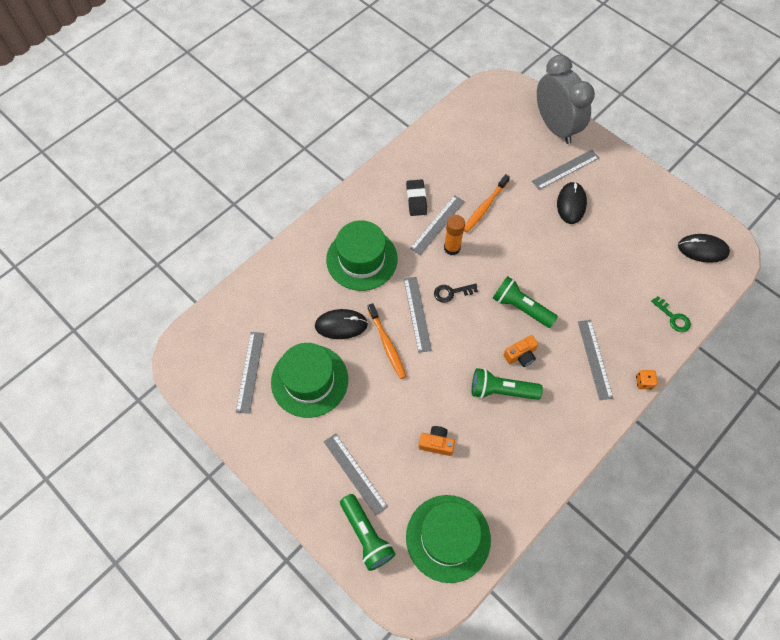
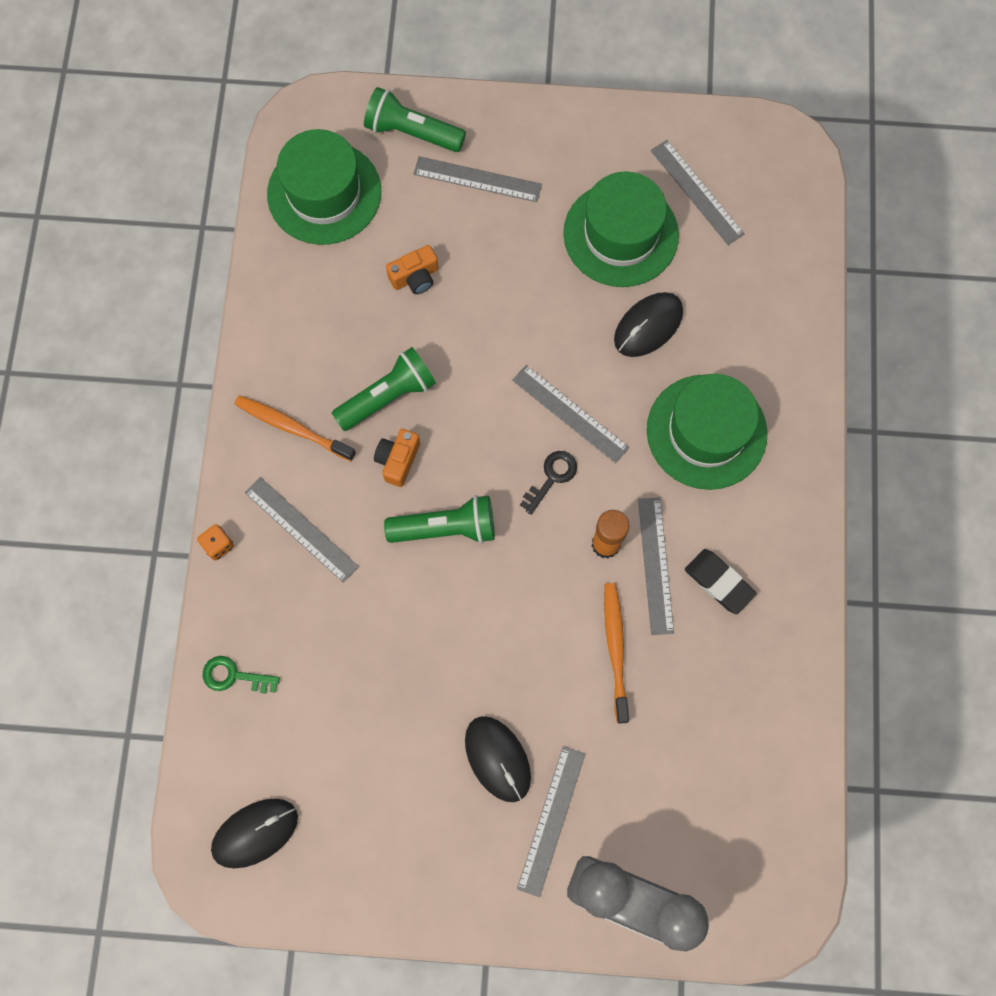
camera: 140 degrees right, 10 degrees up
orange toothbrush [368,303,406,379] -> orange toothbrush moved to [234,395,356,461]

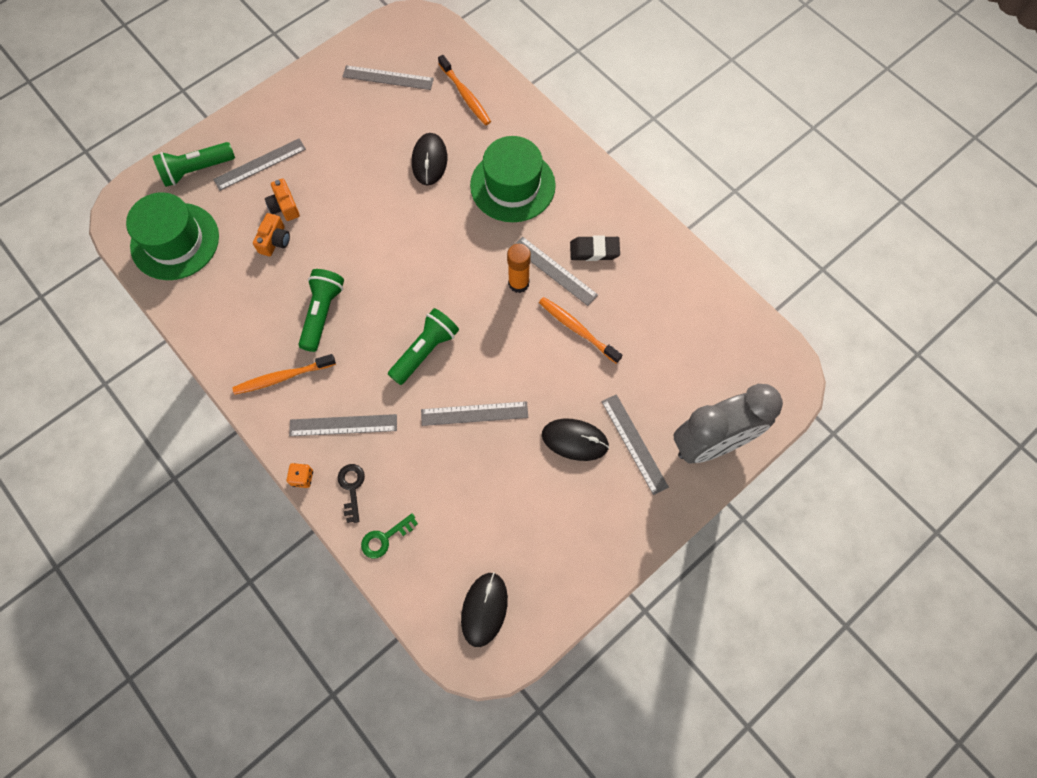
camera: 45 degrees left, 5 degrees down
orange camera [374,429,420,487] -> orange camera moved to [265,178,300,221]
grey ruler [512,365,630,463] -> grey ruler moved to [421,401,528,426]
black key [520,451,577,515] -> black key moved to [338,464,365,523]
green hat [563,171,679,287] -> none
none -> orange toothbrush [438,55,491,125]

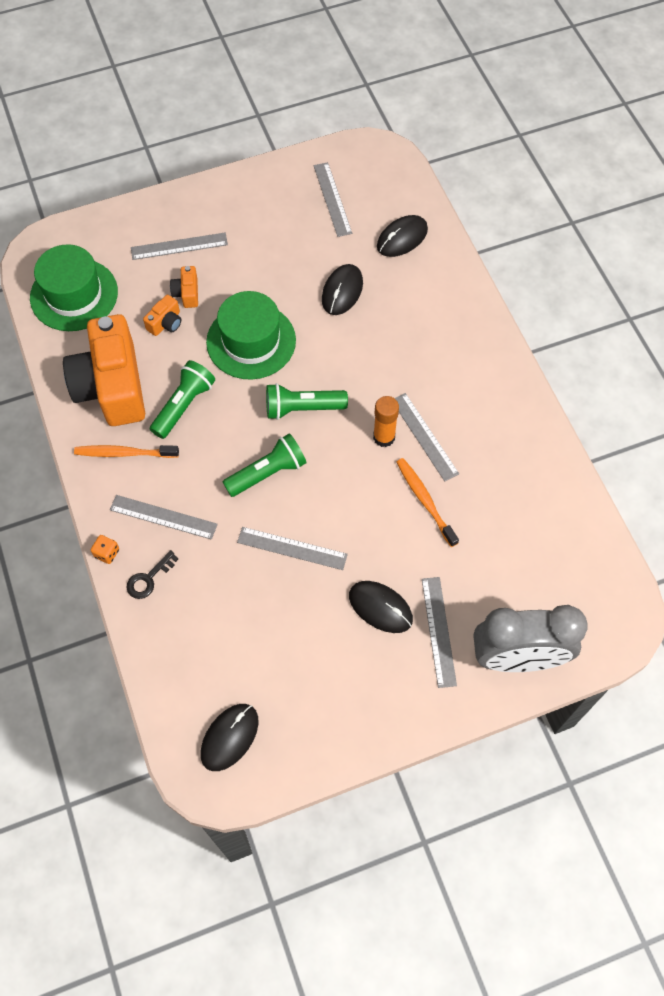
camera: 20 degrees right, 5 degrees down
green flashlight [153,142,235,187] -> green flashlight moved to [266,383,348,420]
black key [338,464,365,523] -> black key turned 150 degrees counterclockwise [127,550,178,599]
grey ruler [342,65,434,90] -> grey ruler turned 45 degrees clockwise [314,162,352,237]
green key [361,513,418,559] -> none
orange toothbrush [438,55,491,125] -> black mouse [377,215,428,257]
green hat [470,136,556,222] -> green hat moved to [206,291,296,380]
black eraser [570,236,620,261] -> none
none -> orange camera [63,314,145,426]

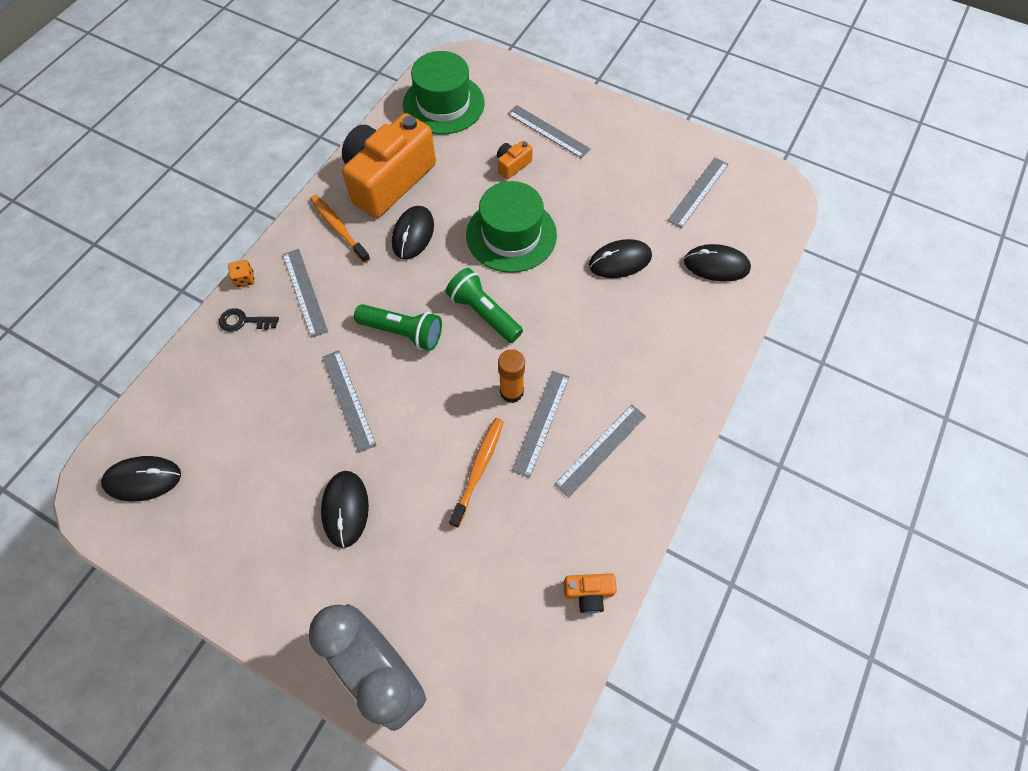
camera: 50 degrees right, 0 degrees up
orange camera [143,295,181,336] -> orange camera moved to [564,573,617,614]
green flashlight [150,360,215,439] -> black mouse [392,206,434,260]
grey ruler [422,577,457,688] -> grey ruler moved to [554,404,646,498]

